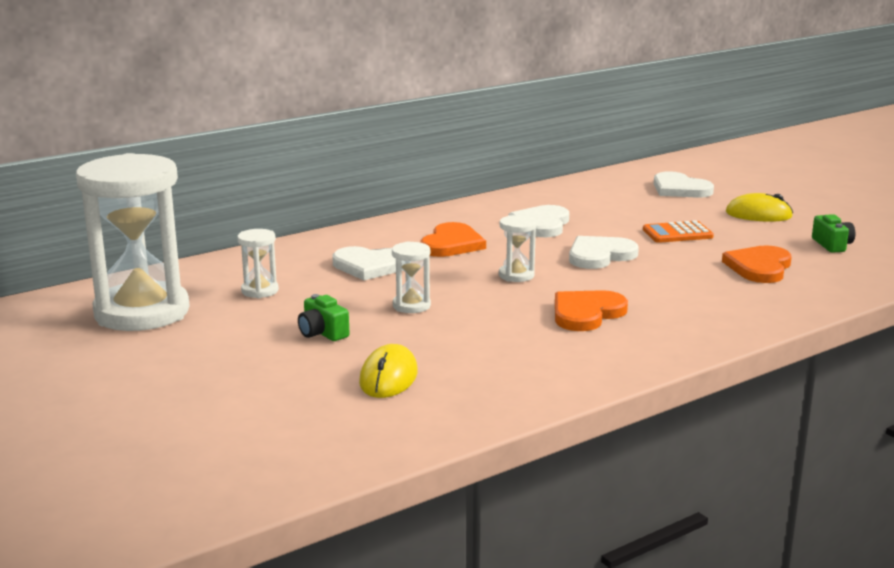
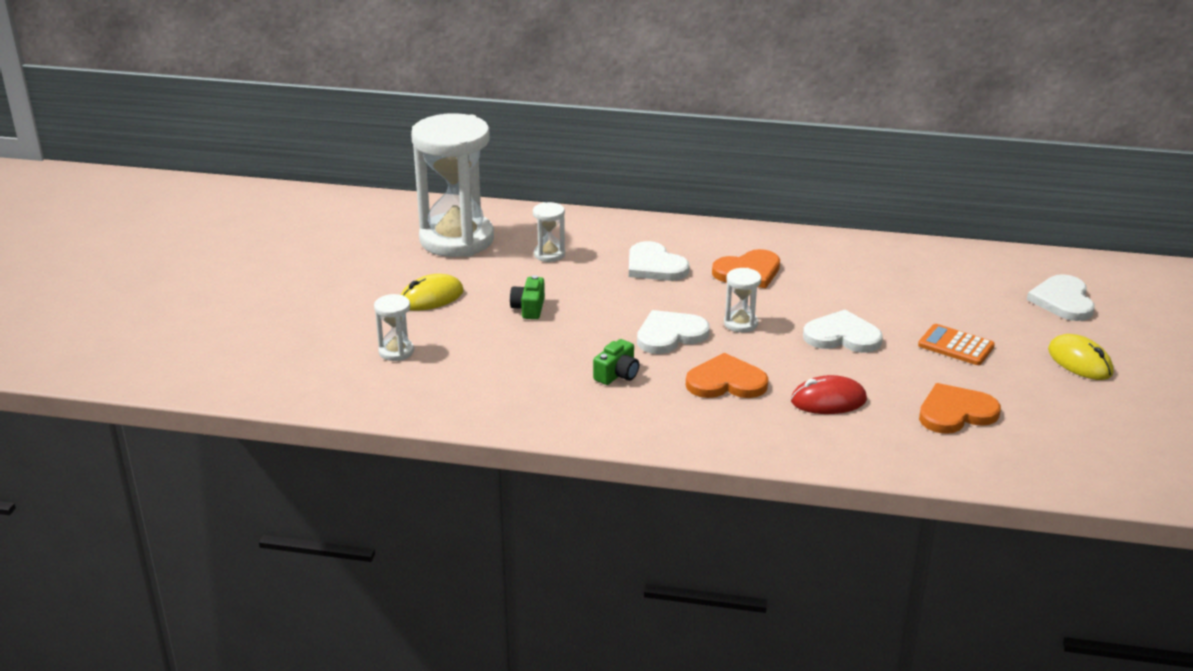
camera: 45 degrees right, 10 degrees up
yellow mouse [359,344,418,398] -> yellow mouse moved to [401,274,464,311]
white hourglass [392,241,431,313] -> white hourglass moved to [374,294,414,361]
white heart [508,205,569,237] -> white heart moved to [637,310,710,354]
green camera [812,214,855,253] -> green camera moved to [593,339,639,385]
none -> red mouse [791,375,867,414]

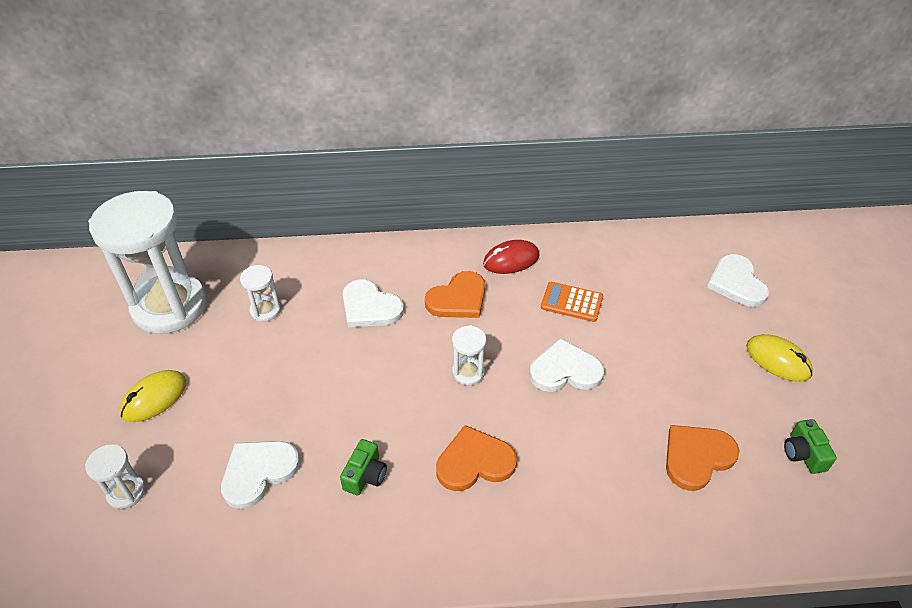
camera: 15 degrees left, 15 degrees up
green camera [510,275,545,319] -> green camera moved to [784,419,837,474]
white heart [637,310,710,354] -> white heart moved to [221,441,300,509]
red mouse [791,375,867,414] -> red mouse moved to [483,240,540,274]
orange calculator [918,324,995,365] -> orange calculator moved to [541,282,603,322]

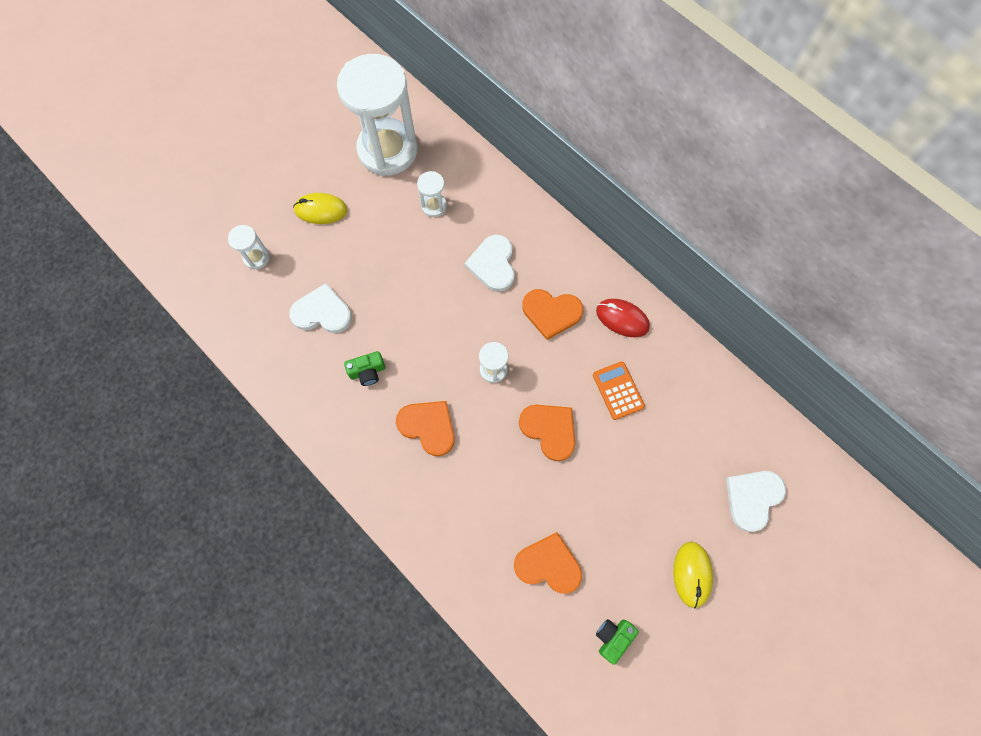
camera: 50 degrees right, 25 degrees up
white heart [529,338,604,392] -> orange heart [519,405,575,461]

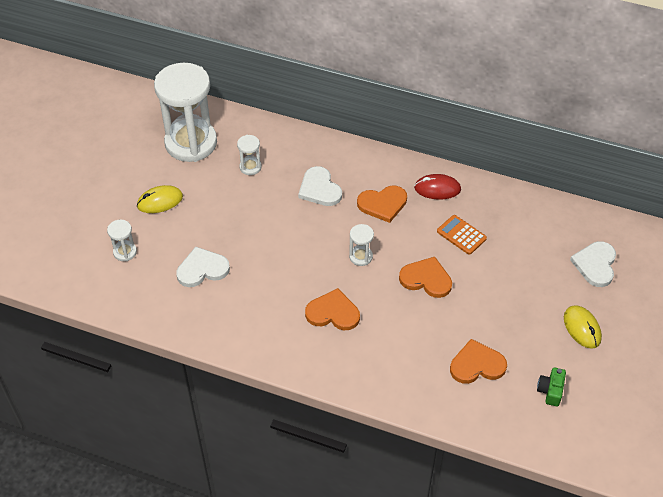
camera: 25 degrees left, 20 degrees down
green camera [344,351,385,386] -> none

